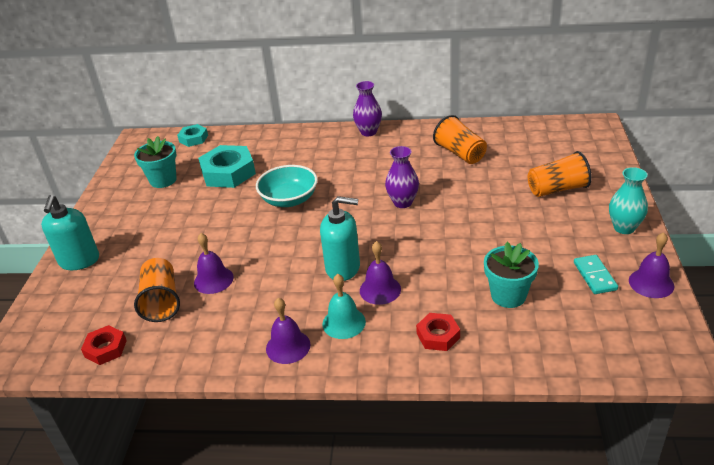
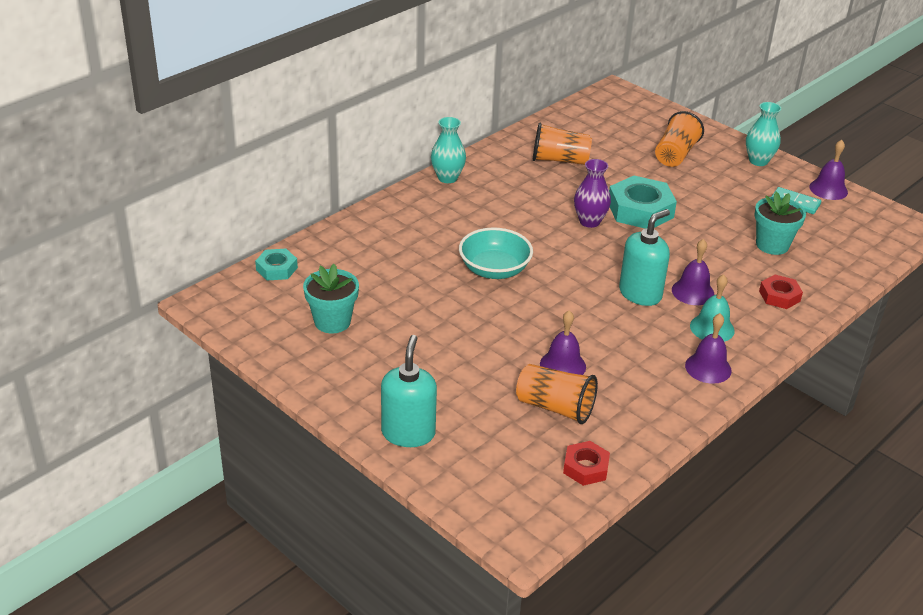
camera: 55 degrees left, 0 degrees up
turquoise soap dispenser [41,195,99,270] -> turquoise soap dispenser turned 120 degrees counterclockwise [381,335,437,447]
turquoise nut [198,145,256,188] -> turquoise nut moved to [609,176,677,229]
purple vase [353,81,382,136] -> turquoise vase [431,117,466,183]

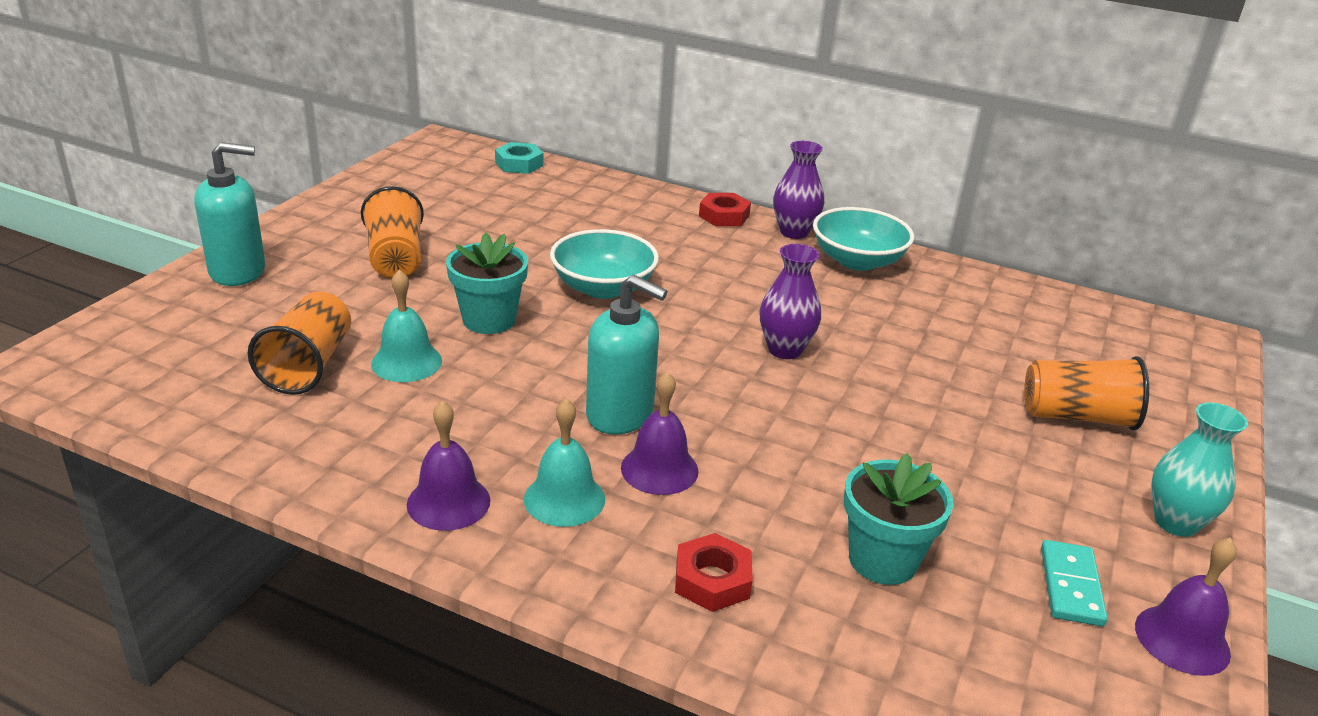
camera: 70 degrees right, 5 degrees down
turquoise flower pot [303,264,359,334] -> turquoise flower pot moved to [446,233,528,334]
turquoise vase [431,117,466,183] -> purple vase [773,141,824,239]
orange cup [533,123,592,165] -> orange cup moved to [361,186,424,278]
purple bell [540,310,586,375] -> turquoise bell [371,270,442,382]
red nut [563,441,610,486] -> red nut moved to [699,193,751,226]
turquoise nut [609,176,677,229] -> none
none -> turquoise bowl [813,207,914,271]

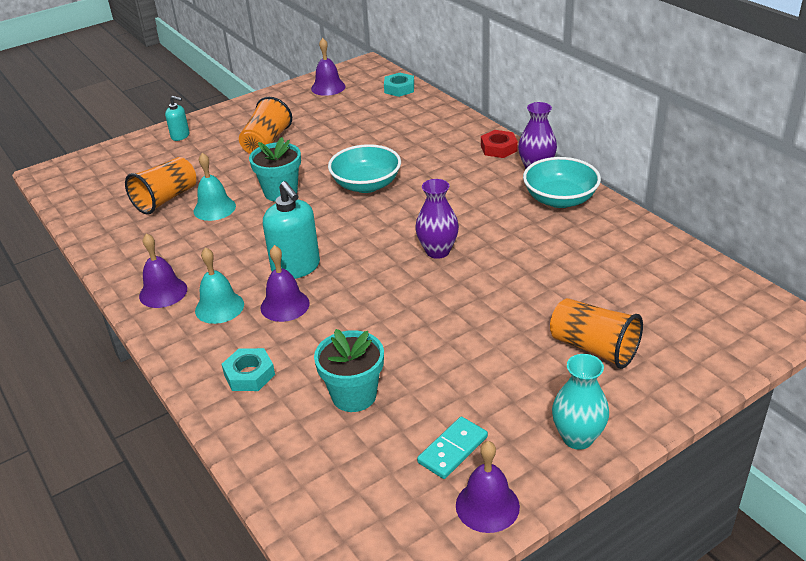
camera: 35 degrees right, 5 degrees up
turquoise soap dispenser [195,142,265,286] -> turquoise soap dispenser [165,96,189,141], size x0.54
red nut [675,533,753,612] -> turquoise nut [221,348,275,391]
none -> purple bell [311,38,345,96]

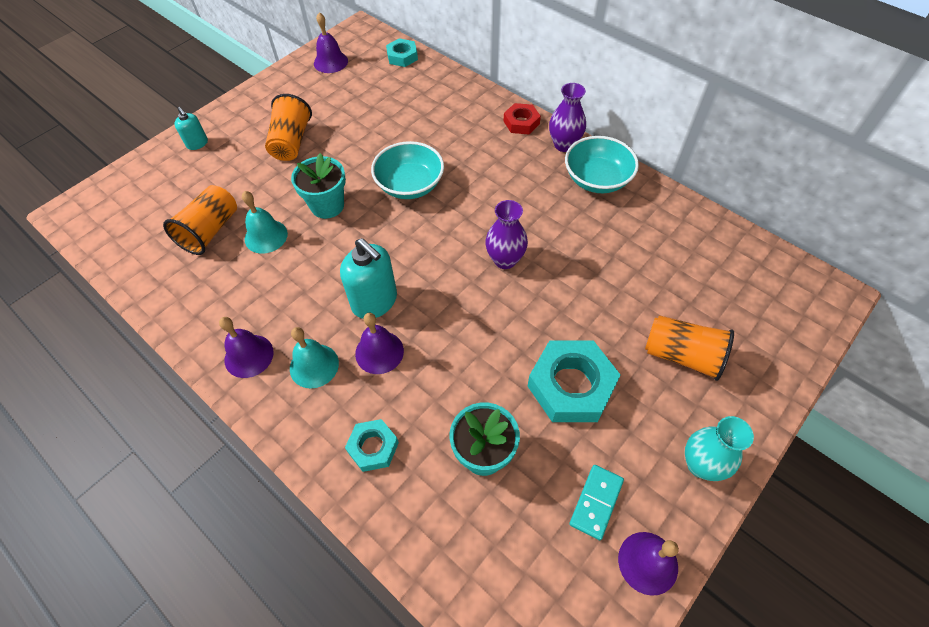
camera: 15 degrees left, 20 degrees up
turquoise soap dispenser [165,96,189,141] -> turquoise soap dispenser turned 45 degrees clockwise [174,107,208,150]
none -> turquoise nut [528,340,621,422]

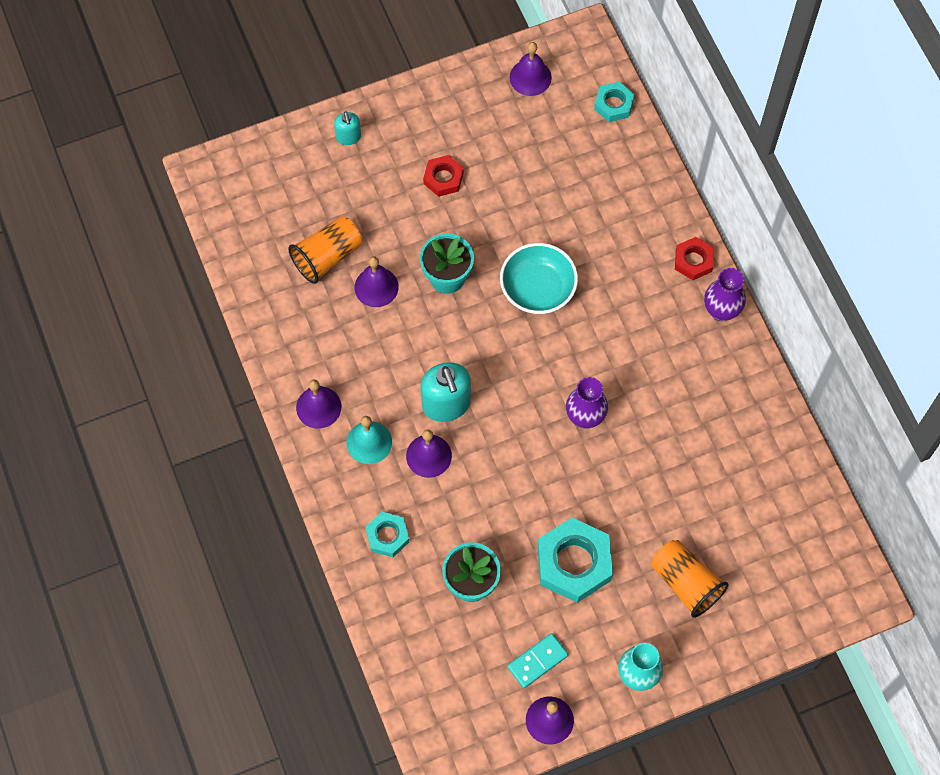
camera: 25 degrees right, 10 degrees up
turquoise bell [242,191,288,254] -> purple bell [355,256,399,307]
orange cup [265,94,312,161] -> red nut [423,155,464,197]
turquoise bowl [565,136,639,193] -> none

